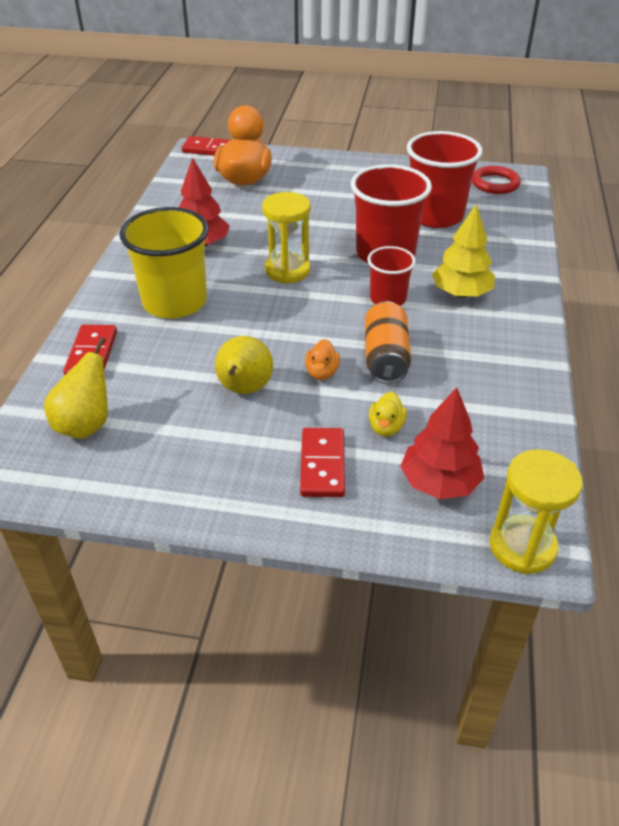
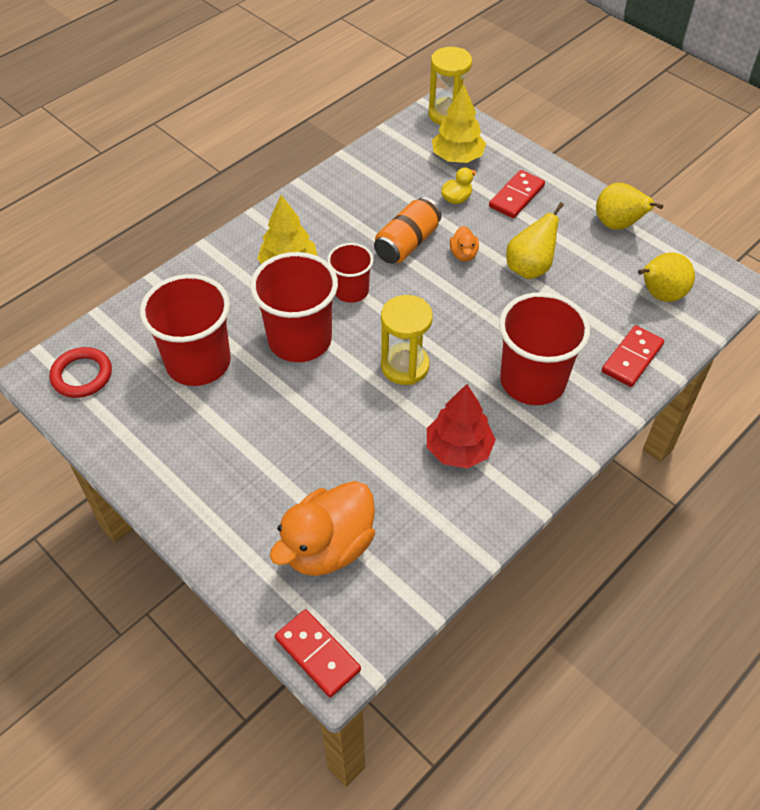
camera: 145 degrees left, 10 degrees up
yellow cup [120,207,209,318] -> red cup [499,292,590,405]
orange duck [305,339,340,380] -> orange duck turned 135 degrees clockwise [450,226,479,262]
red tree [400,387,484,499] -> yellow tree [432,84,486,163]
none -> yellow pear [596,183,663,230]

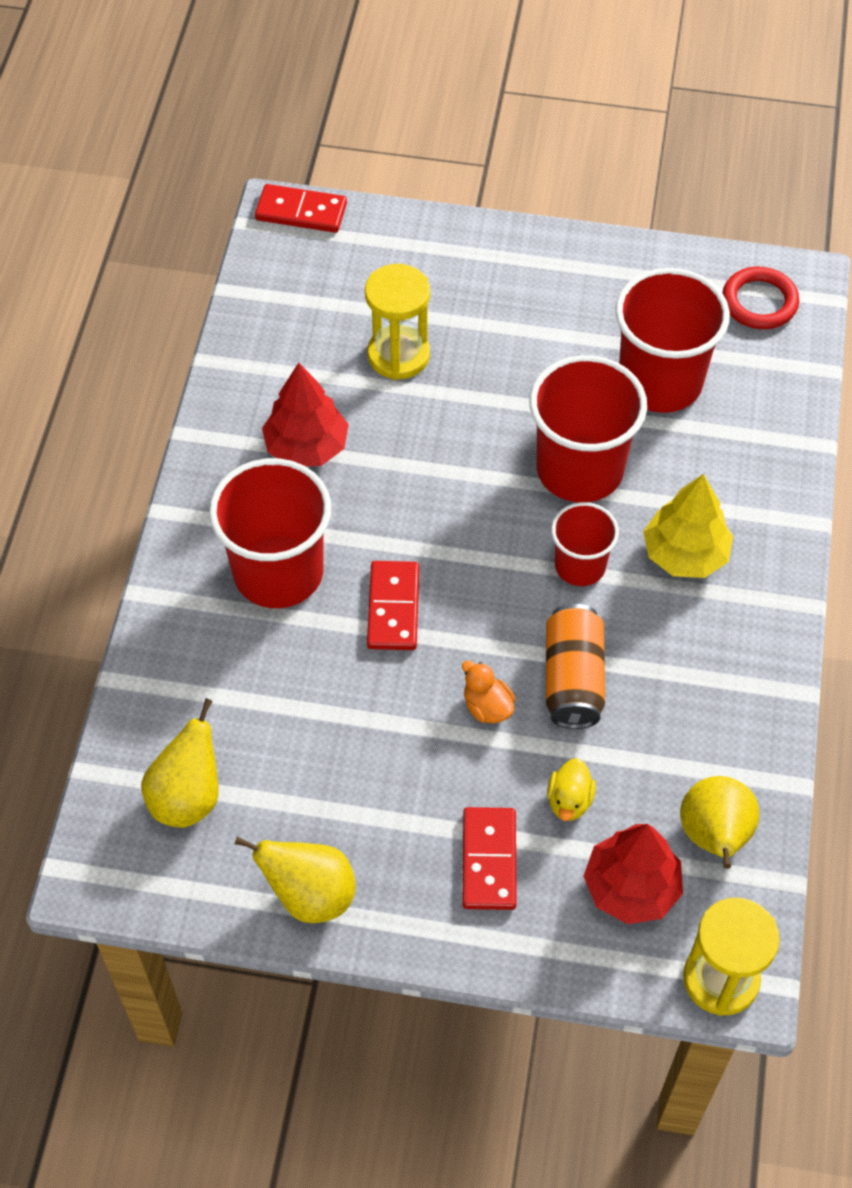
camera: 145 degrees right, 5 degrees up
orange duck [270,481,375,576] -> none
yellow hourglass [381,295,433,385] -> yellow hourglass moved to [365,264,430,380]
yellow tree [432,84,486,163] -> red tree [583,824,683,924]
yellow pear [506,202,564,279] -> yellow pear moved to [680,776,759,869]
red domino [602,325,664,387] -> red domino moved to [367,561,419,650]

